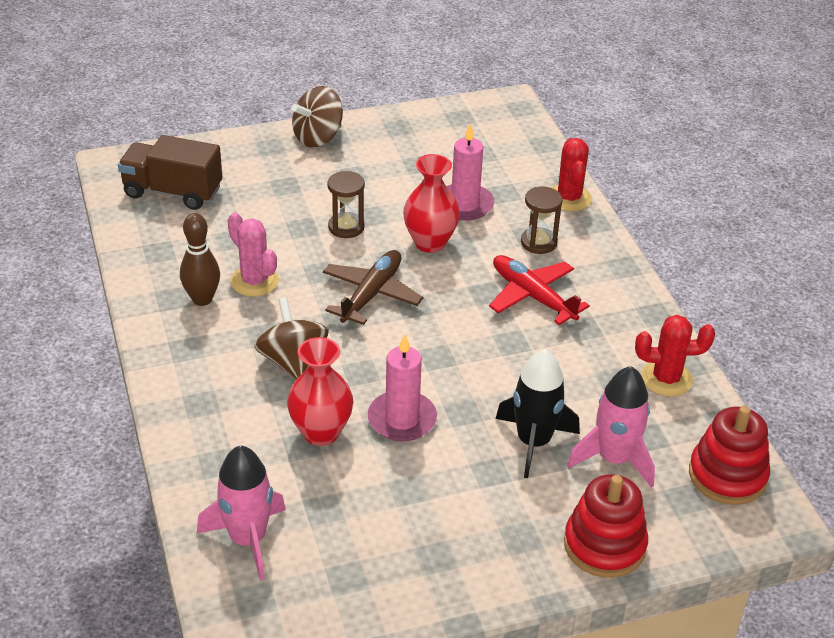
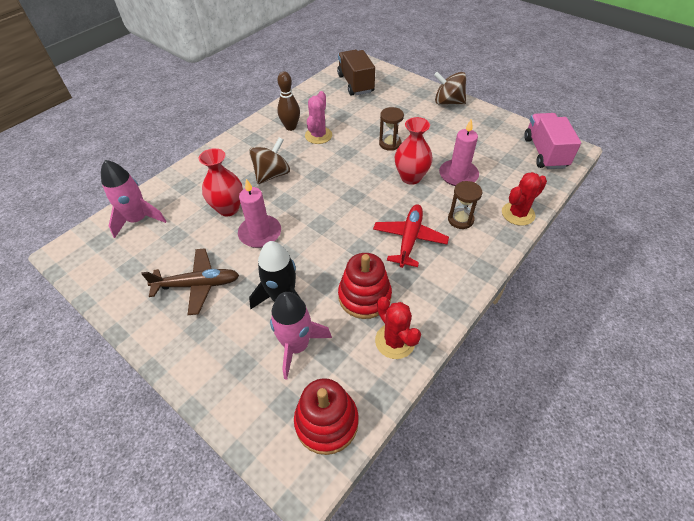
camera: 60 degrees right, 10 degrees up
brown plane [323,250,423,325] -> brown plane moved to [141,248,239,315]
red stacking toy [564,474,648,578] -> red stacking toy moved to [338,253,392,319]
none -> pink truck [524,113,581,169]

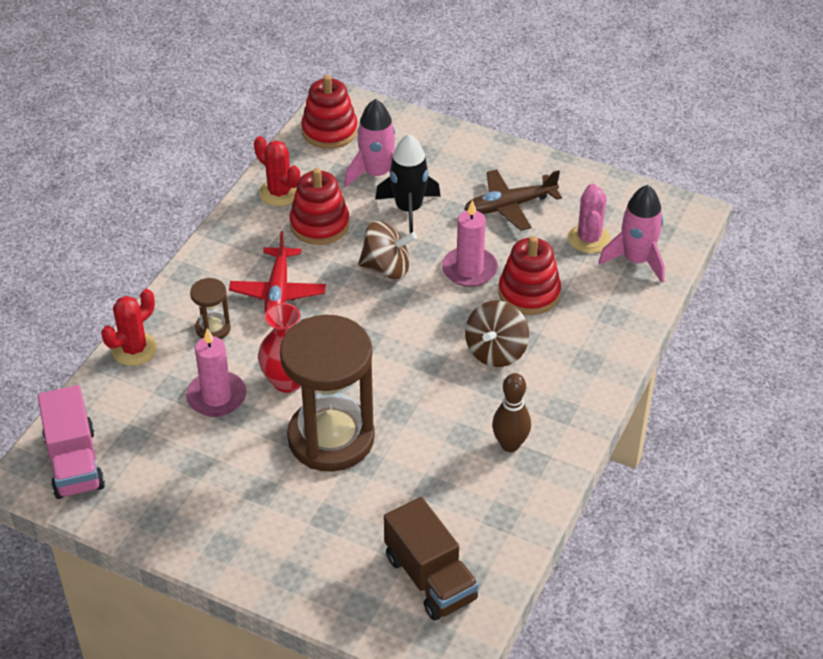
camera: 165 degrees right, 5 degrees down
red vase [199,148,243,216] -> red stacking toy [499,236,561,315]
pink cactus [305,91,332,144] -> pink cactus moved to [568,183,610,253]
brown hourglass [379,107,404,151] -> brown hourglass [280,315,375,472], size x2.32
brown spinning top [434,72,466,105] -> brown spinning top moved to [358,221,417,279]

